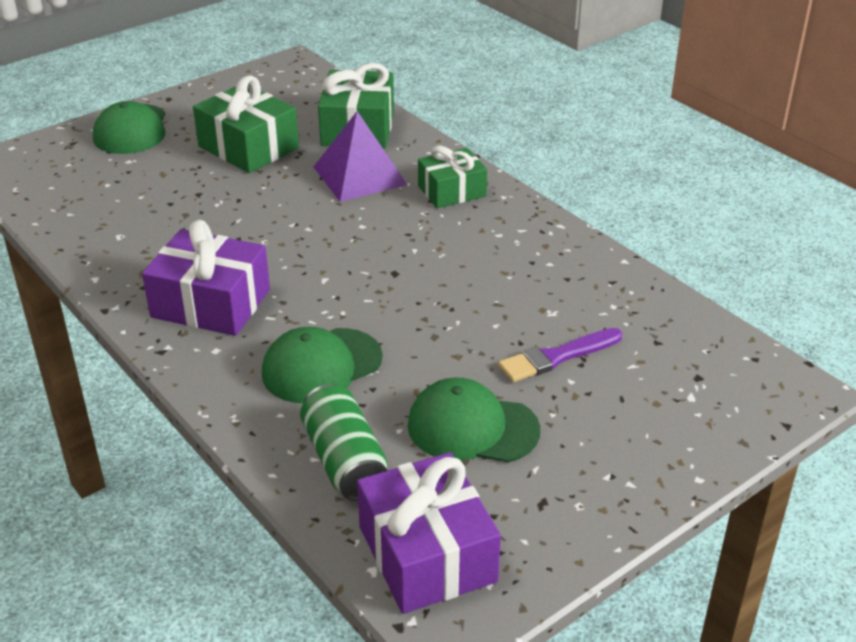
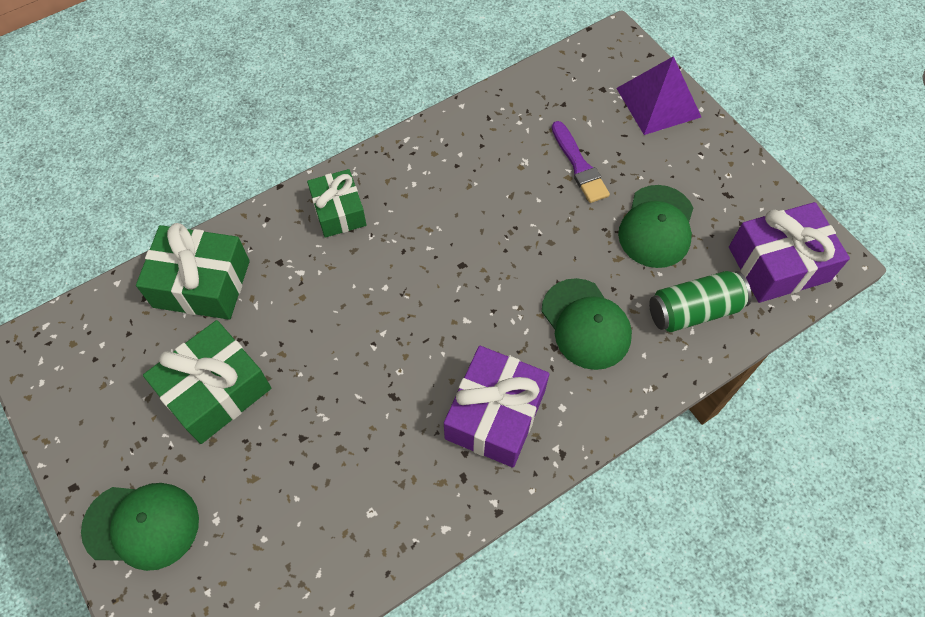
camera: 85 degrees left, 25 degrees up
purple pyramid [314,111,407,202] -> purple pyramid moved to [616,56,701,135]

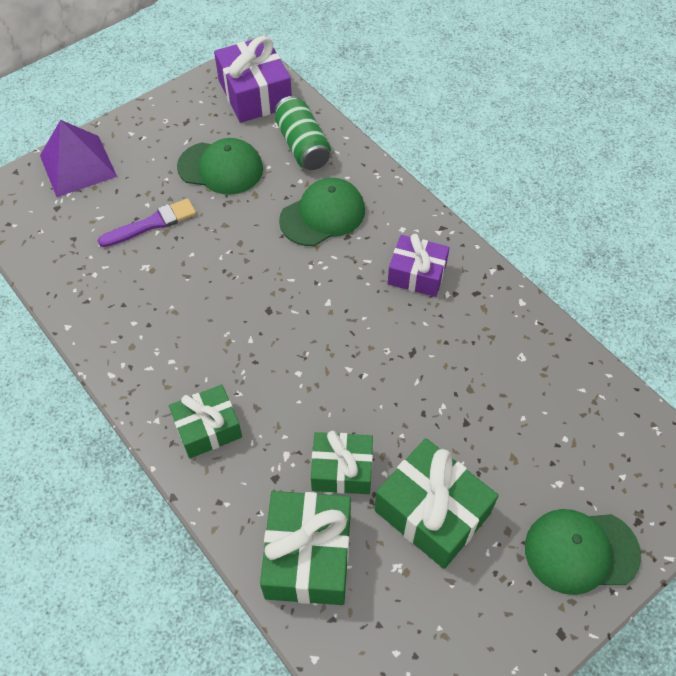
camera: 95 degrees left, 5 degrees down
green cap [81,483,199,571] -> green cap turned 90 degrees counterclockwise [525,509,641,595]
purple gift [444,346,549,468] -> purple gift [388,234,450,297], size x0.66
none -> green gift [311,431,373,494]

